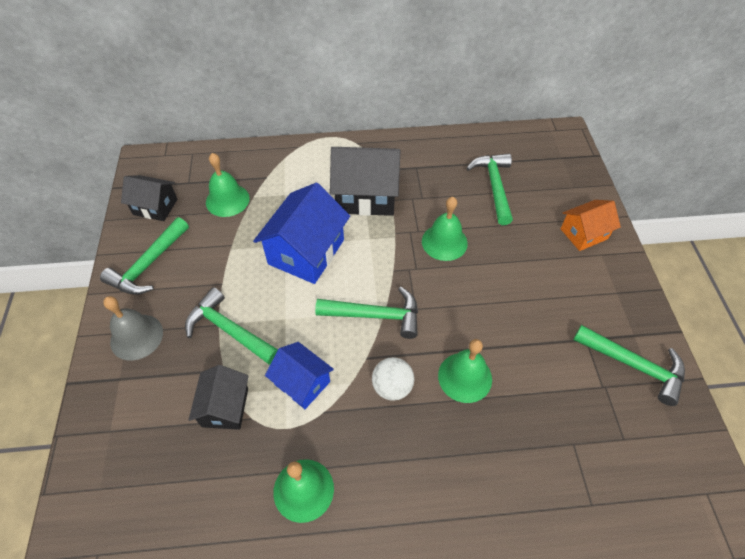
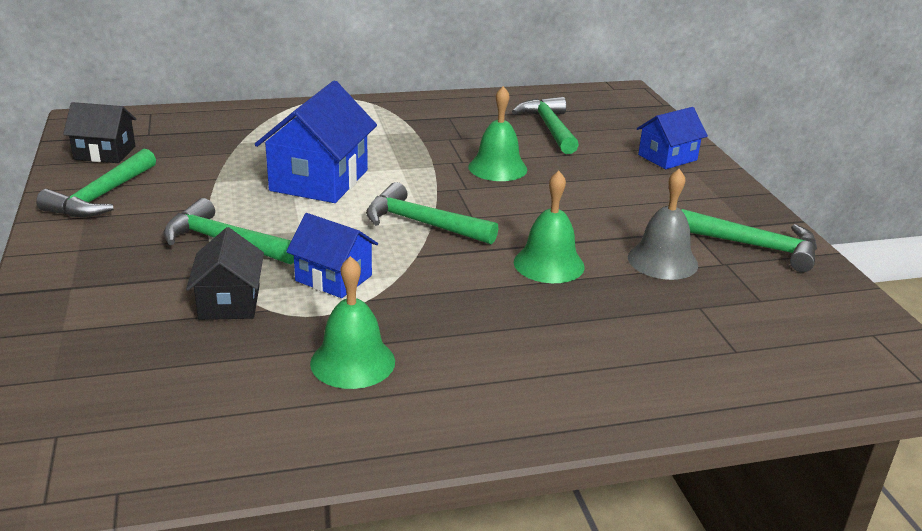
camera: 10 degrees left, 25 degrees down
grey bell [103,296,163,360] -> grey bell moved to [628,169,698,280]
green bell [206,153,250,217] -> none
green hammer [315,287,418,339] -> green hammer turned 150 degrees counterclockwise [366,182,498,245]
black house [330,147,400,216] -> none
white ball [372,357,414,401] -> none
orange house [560,200,621,251] -> blue house [637,107,708,169]

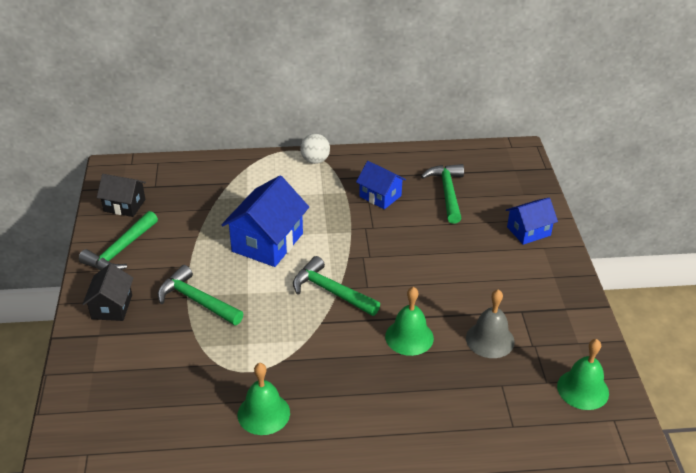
camera: 10 degrees right, 10 degrees up
black house [186,227,264,320] -> black house moved to [82,264,133,321]
blue house [286,213,378,298] -> blue house moved to [356,161,406,209]
green bell [468,86,527,181] -> green bell moved to [557,339,609,410]
green hammer [682,209,817,272] -> none
none -> white ball [300,134,330,164]

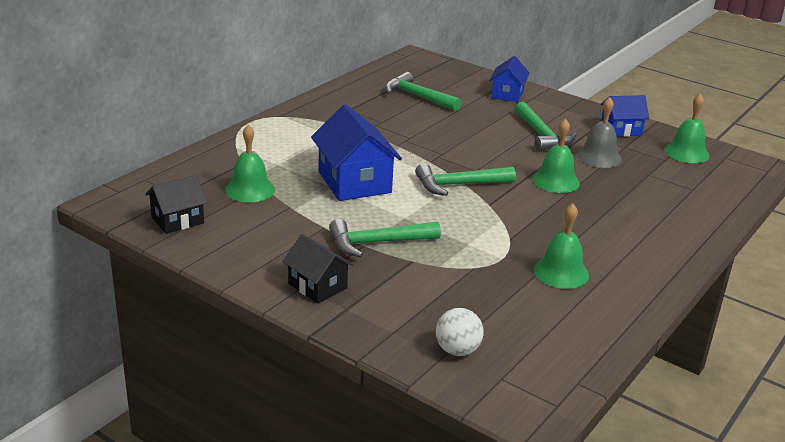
camera: 50 degrees left, 10 degrees down
green hammer [79,211,158,271] -> green hammer moved to [515,102,576,151]
white ball [300,134,330,164] -> white ball moved to [436,308,484,356]
blue house [356,161,406,209] -> blue house moved to [601,95,649,137]
none -> green bell [225,125,275,202]

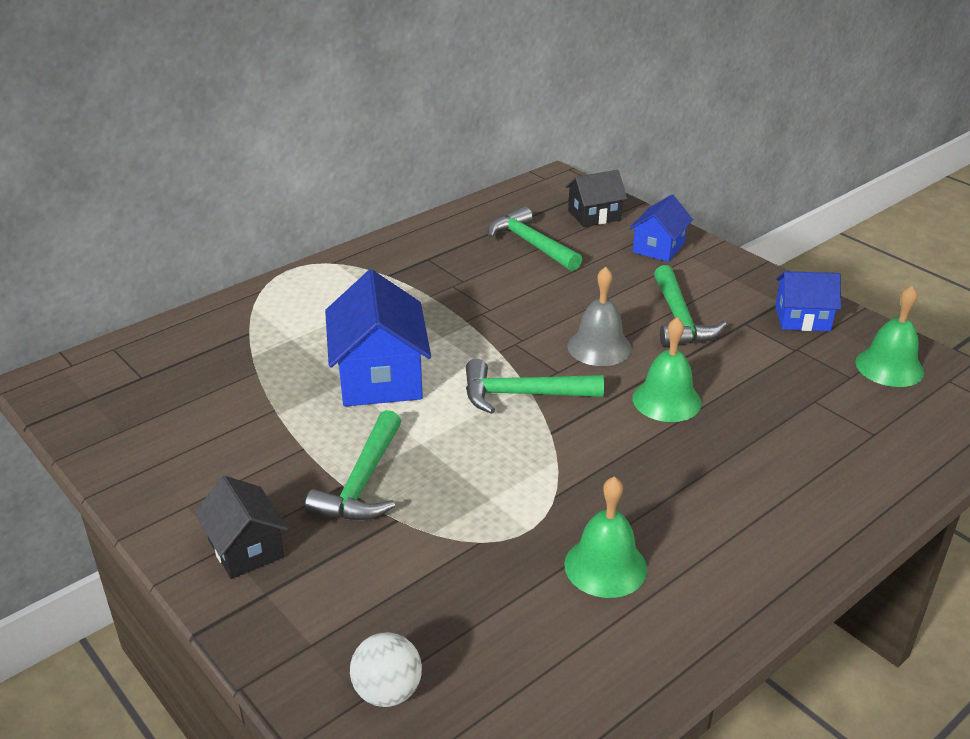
camera: 15 degrees right, 5 degrees up
black house [145,175,207,234] -> black house moved to [565,170,627,227]
green bell [225,125,275,202] -> none
green hammer [329,219,441,257] -> green hammer turned 75 degrees counterclockwise [305,410,401,521]
grey bell [576,97,622,168] -> grey bell moved to [567,267,632,366]

